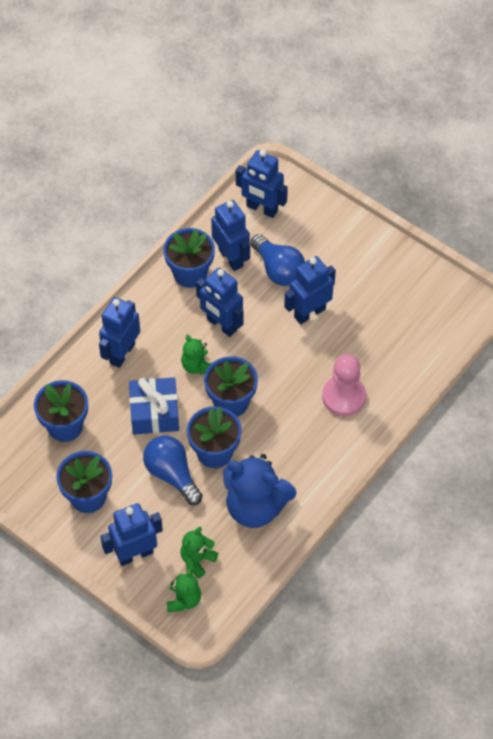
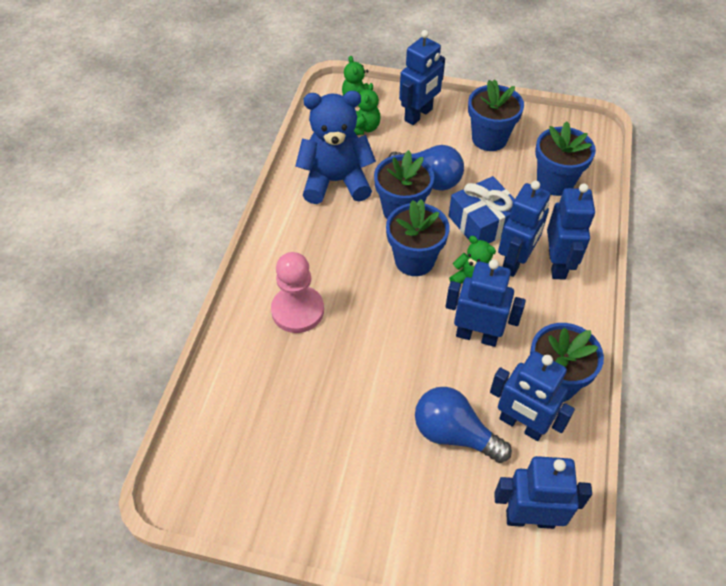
camera: 155 degrees right, 5 degrees down
blue robot [284,256,336,324] -> blue robot moved to [498,181,550,277]

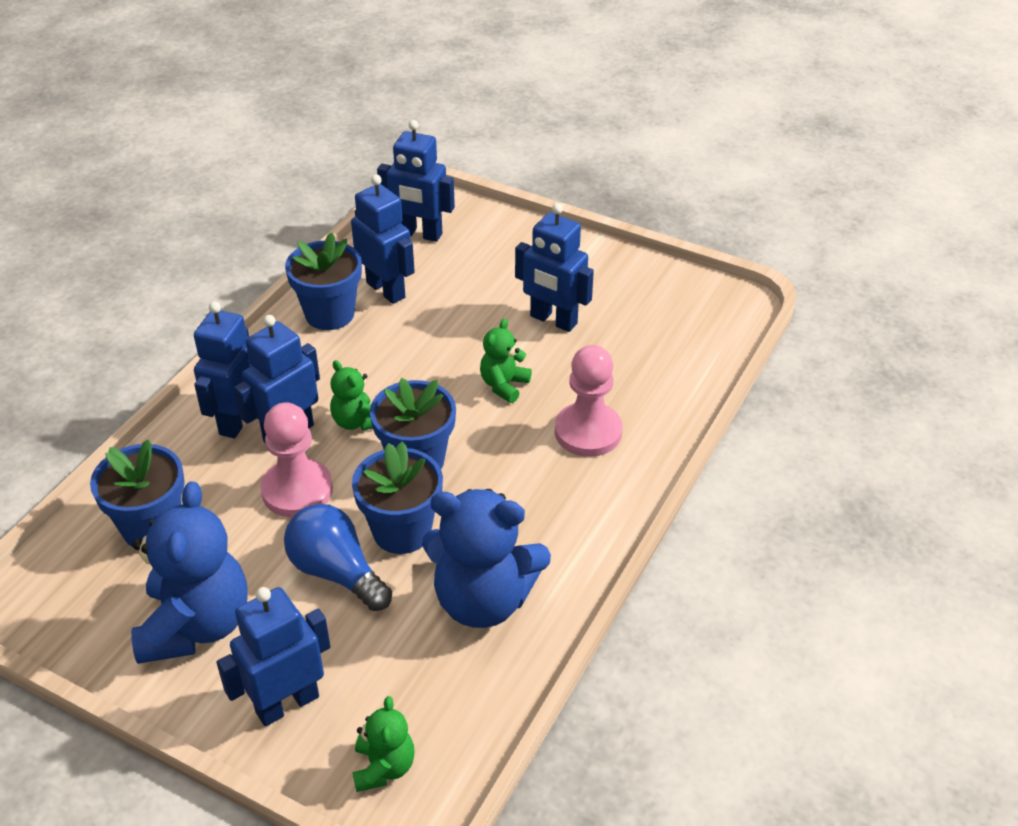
camera: 165 degrees left, 10 degrees down
green teddy bear [354,83,381,135] -> green teddy bear moved to [480,319,532,403]
blue light bulb [415,387,512,463] -> none
blue robot [446,259,526,347] -> blue robot moved to [515,203,594,332]
blue gift [448,176,515,243] -> pink pawn [260,402,333,517]
blue flower pot [468,79,524,151] -> blue teddy bear [131,481,248,664]

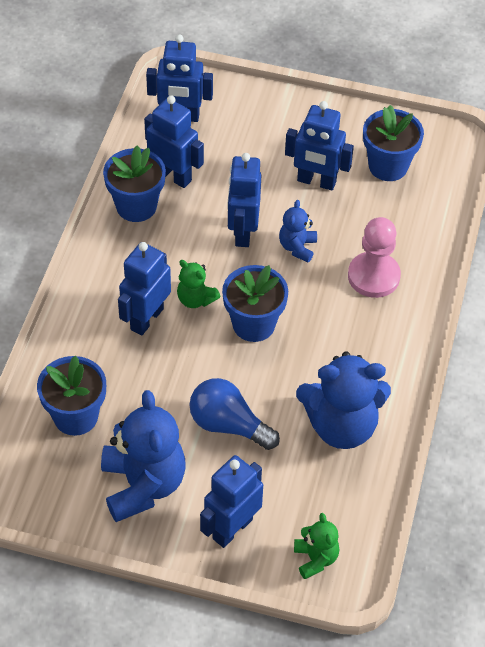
camera: 15 degrees left, 10 degrees up
blue robot [194,301,252,438] -> blue robot moved to [228,153,261,247]
pink pawn [260,402,333,517] -> none
blue flower pot [352,442,443,554] -> blue flower pot moved to [363,105,424,181]
green teddy bear [480,319,532,403] -> blue teddy bear [279,200,317,263]

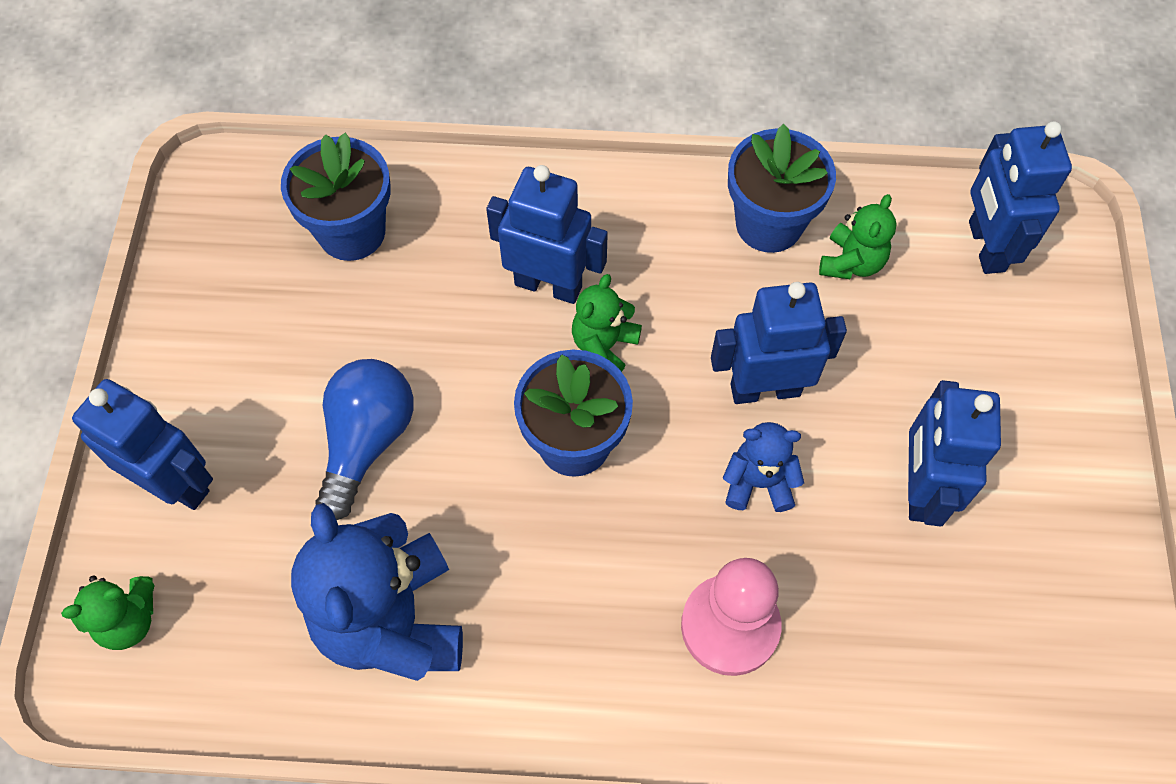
camera: 80 degrees right, 10 degrees up
blue teddy bear [101,390,186,522] -> none
blue robot [144,96,204,188] -> green teddy bear [819,194,896,279]
blue flower pot [363,105,424,181] -> none

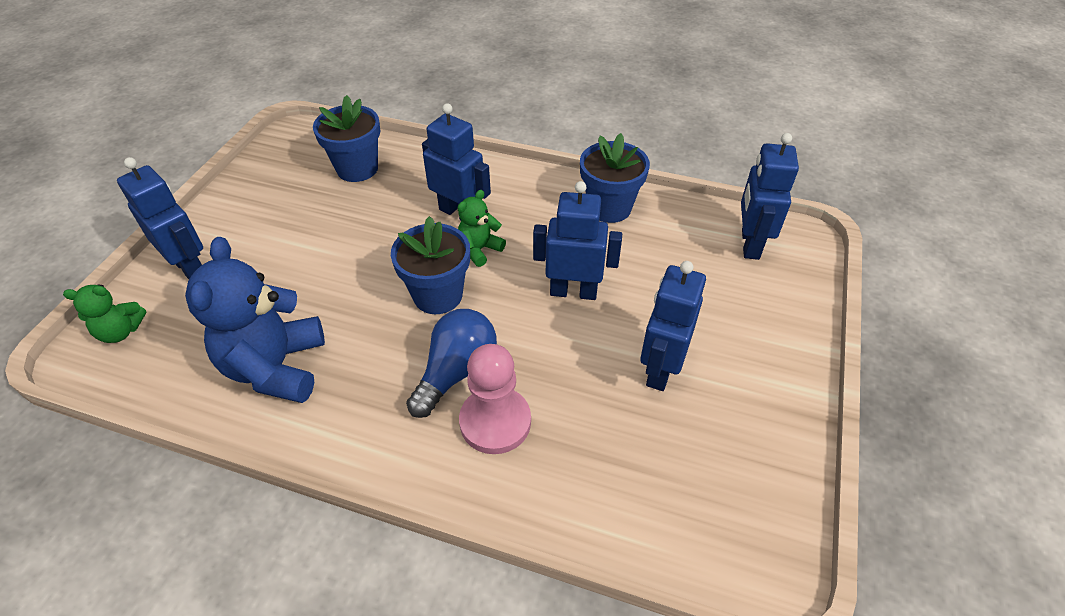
camera: 15 degrees right, 15 degrees down
blue light bulb [316,359,414,520] -> blue light bulb moved to [406,309,497,418]
blue teddy bear [723,422,804,512] -> none
green teddy bear [819,194,896,279] -> none

